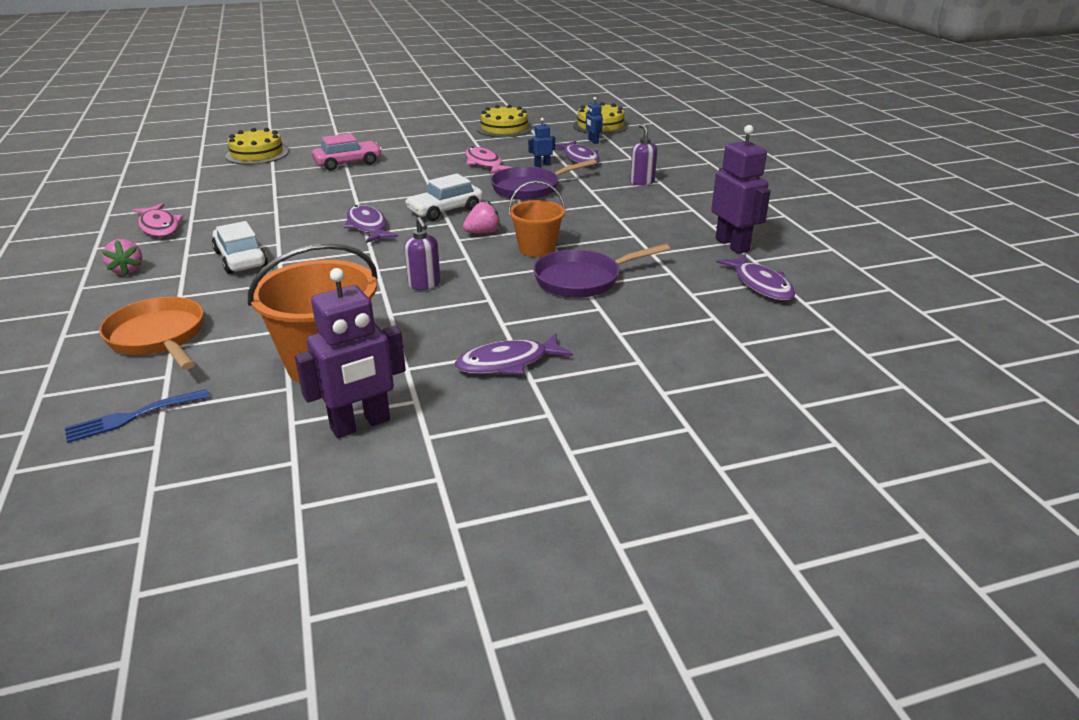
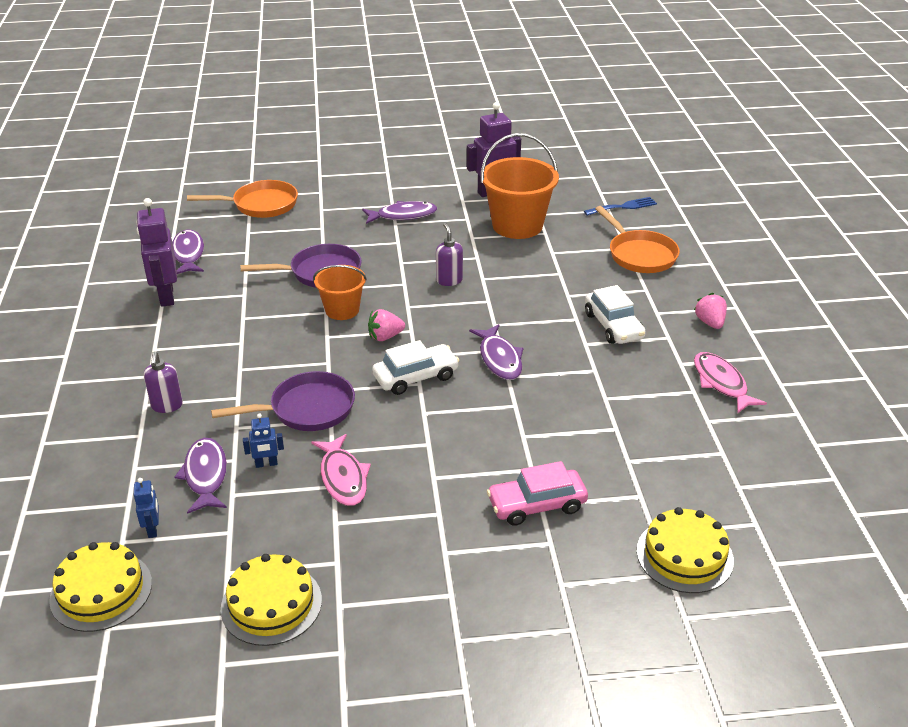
camera: 170 degrees left, 5 degrees up
none -> orange pan [187,180,298,218]

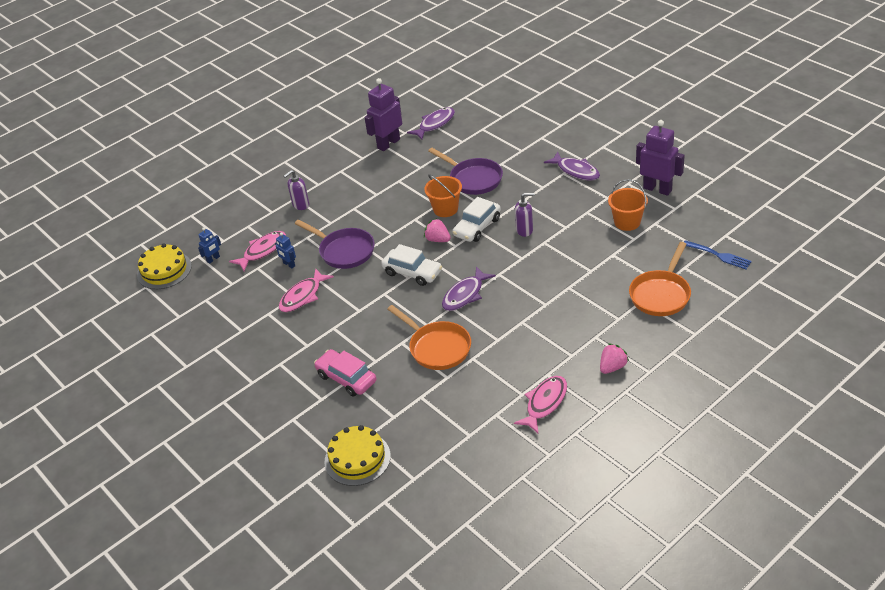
camera: 60 degrees right, 5 degrees up
purple fish [175,438,227,514] -> pink fish [229,231,286,271]
orange pan [187,180,298,218] -> orange pan moved to [387,305,471,370]
yellow cake [221,554,322,646] -> none
purple soap dispenser [436,223,463,286] -> purple soap dispenser turned 45 degrees clockwise [515,193,535,237]
orange bucket [481,133,559,239] -> orange bucket [608,179,648,231], size x0.60
white car [585,285,646,344] -> white car moved to [453,197,501,242]

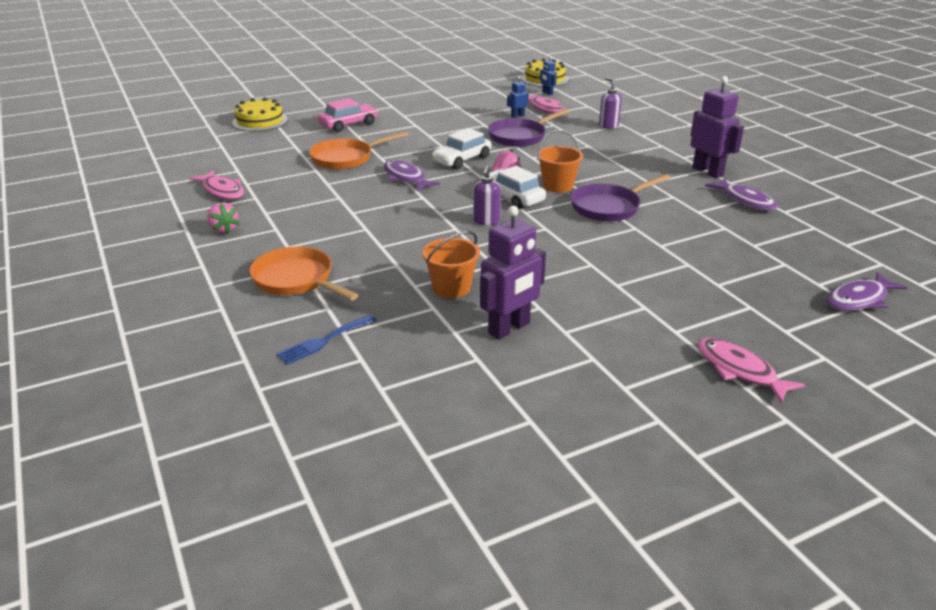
camera: 100 degrees right, 10 degrees down
pink fish [279,268,334,312] -> pink fish moved to [698,338,805,403]
purple fish [544,151,600,181] -> purple fish moved to [826,272,908,311]

